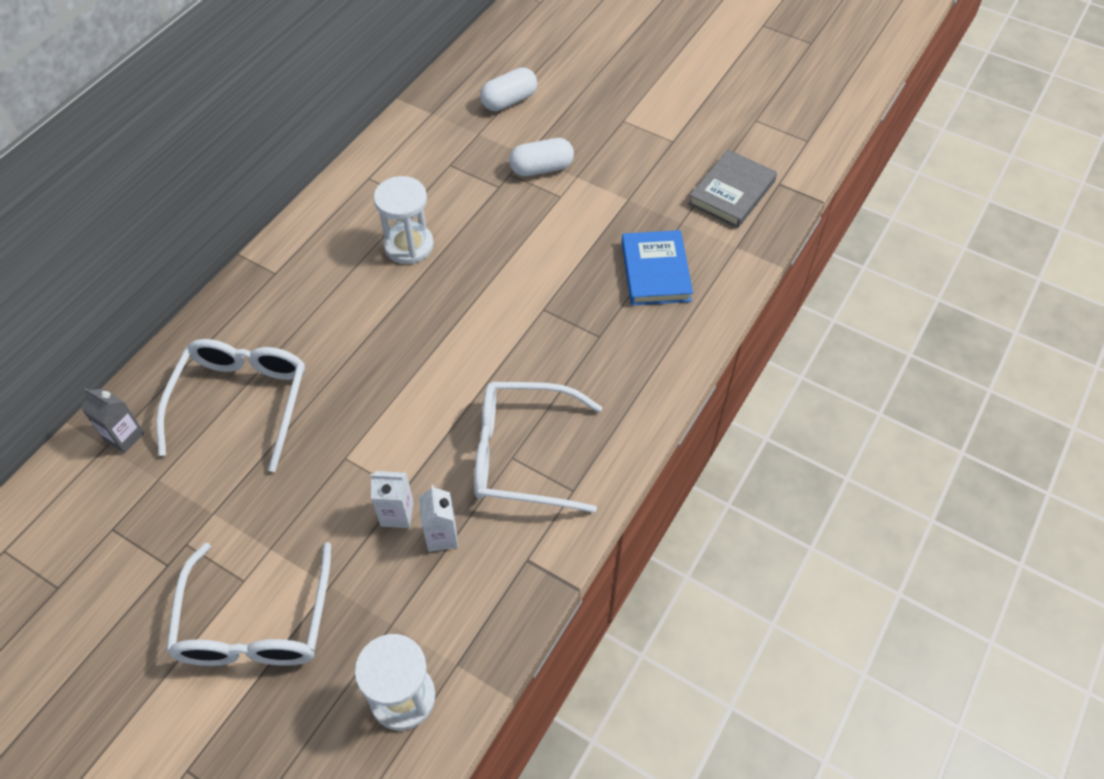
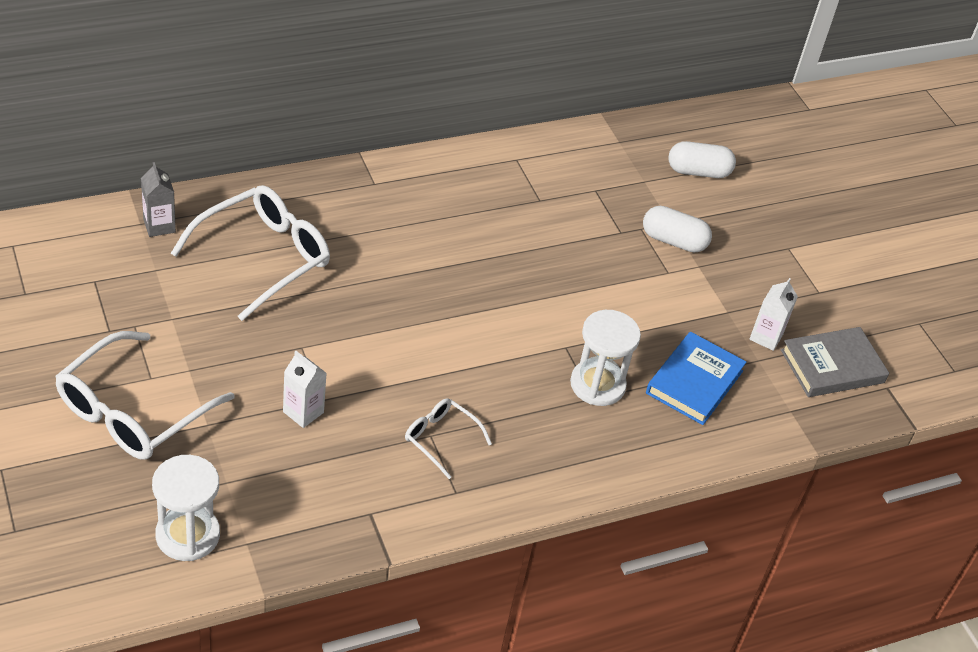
camera: 30 degrees right, 10 degrees down
white hourglass [374,176,434,264] -> white hourglass moved to [570,310,641,406]
white carton [419,485,458,552] -> white carton moved to [749,278,798,351]
white glasses [474,382,602,513] -> white glasses [405,398,492,479], size x0.51

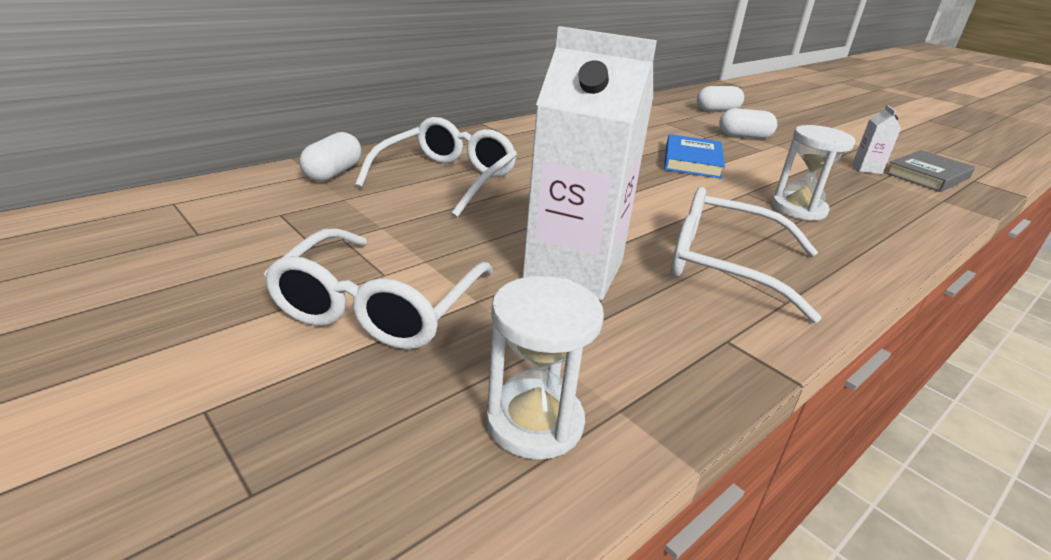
camera: 15 degrees left, 15 degrees down
grey carton [141,162,176,237] -> white capsule [299,132,361,182]
white carton [283,351,327,428] -> white carton [522,26,657,300], size x2.36
white glasses [405,398,492,479] -> white glasses [671,187,821,323], size x1.94
blue book [646,332,746,425] -> blue book moved to [664,134,725,179]

